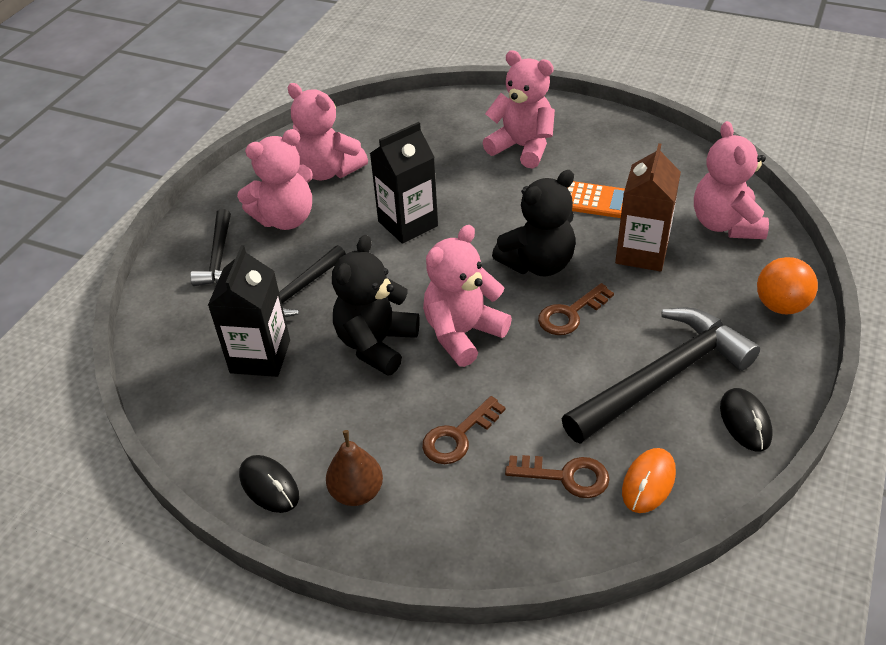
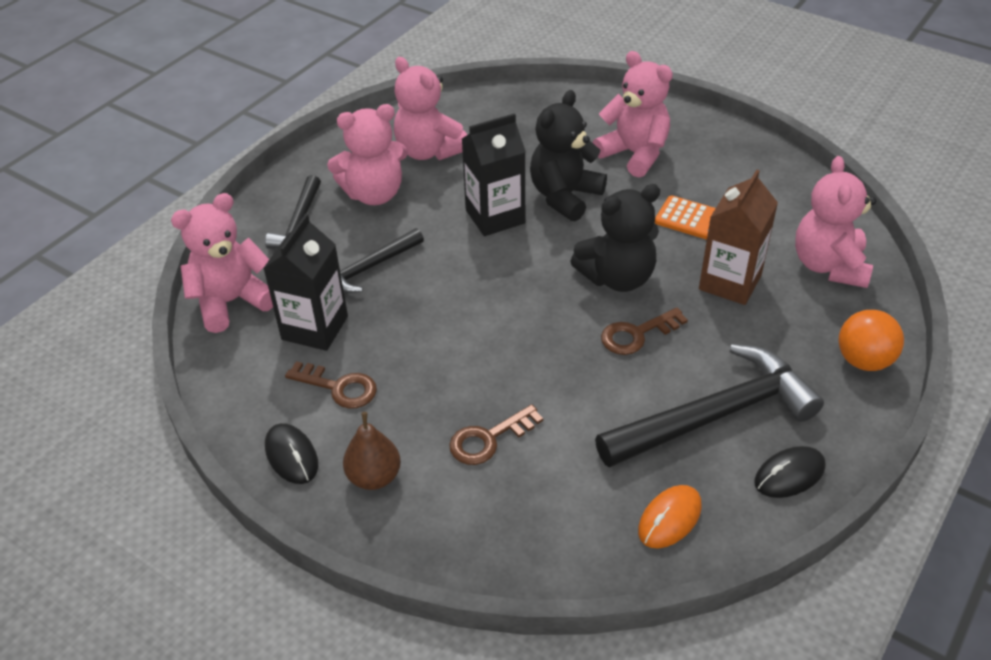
camera: 10 degrees right, 0 degrees up
black teddy bear [332,235,420,376] -> black teddy bear moved to [530,90,607,221]
pink teddy bear [423,225,512,367] -> pink teddy bear moved to [171,193,273,333]
brown key [505,455,610,498] -> brown key moved to [285,361,377,409]
black mouse [720,388,772,451] -> black mouse turned 60 degrees clockwise [754,446,826,498]

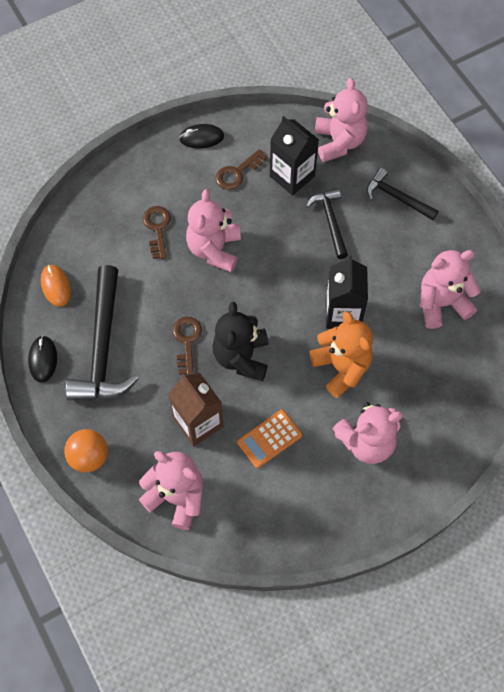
camera: 115 degrees right, 20 degrees up
pink teddy bear [327,104,408,205] -> pink teddy bear moved to [186,189,241,273]
brown pear [343,412,401,490] -> none
black teddy bear [530,90,607,221] -> orange teddy bear [309,311,373,398]

